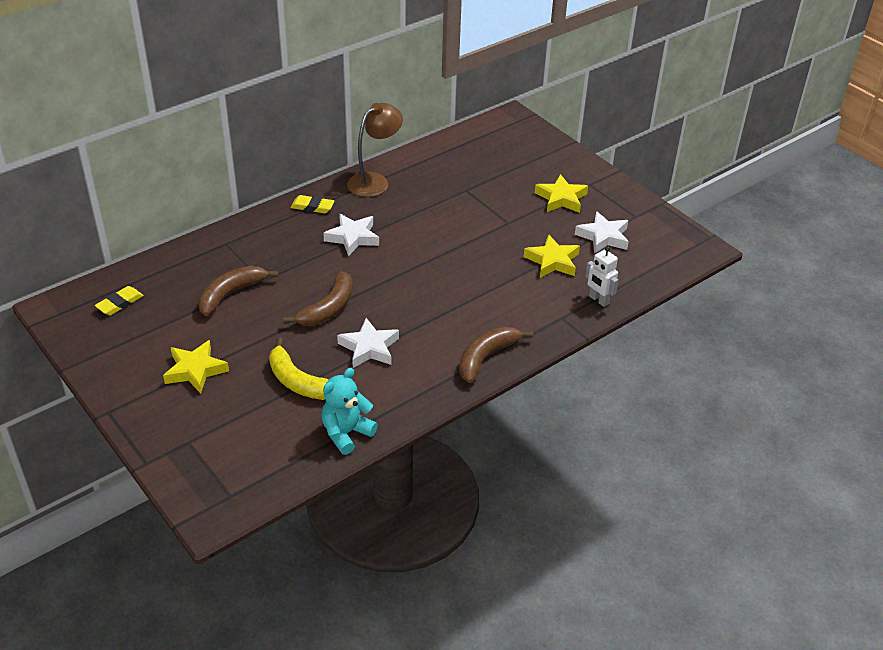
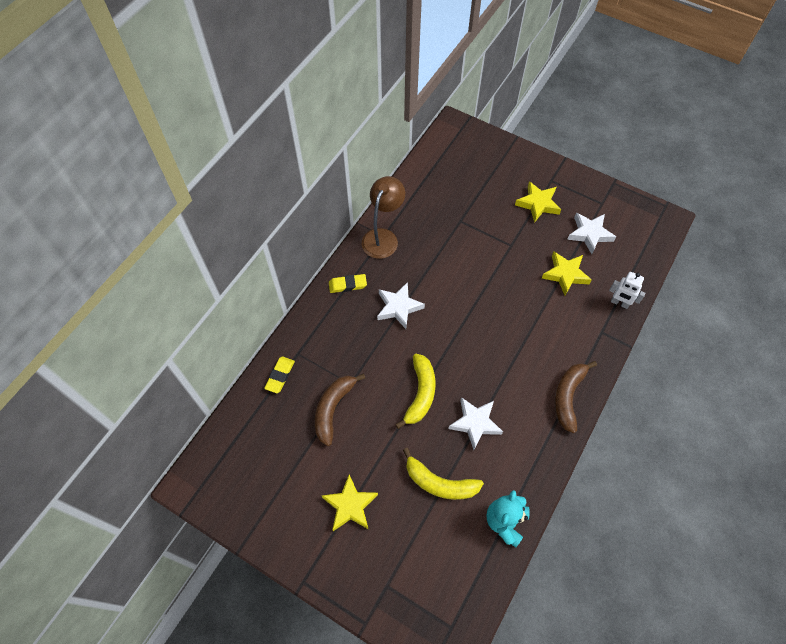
camera: 20 degrees left, 20 degrees up
yellow eraser [95,286,144,315] -> yellow eraser moved to [264,357,295,393]
brown banana [283,271,353,326] -> yellow banana [395,354,436,429]

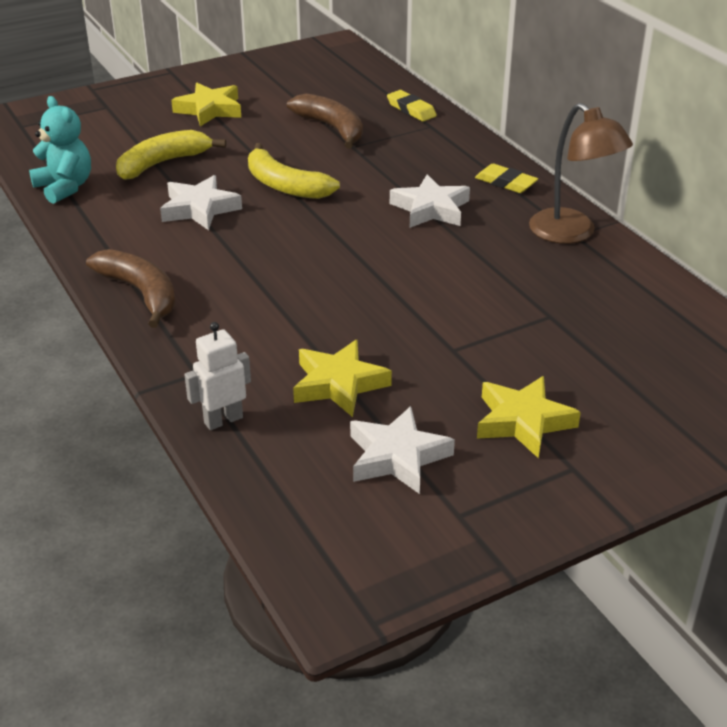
camera: 120 degrees right, 25 degrees down
yellow eraser [329,274,367,293] -> yellow eraser turned 75 degrees counterclockwise [475,164,538,193]

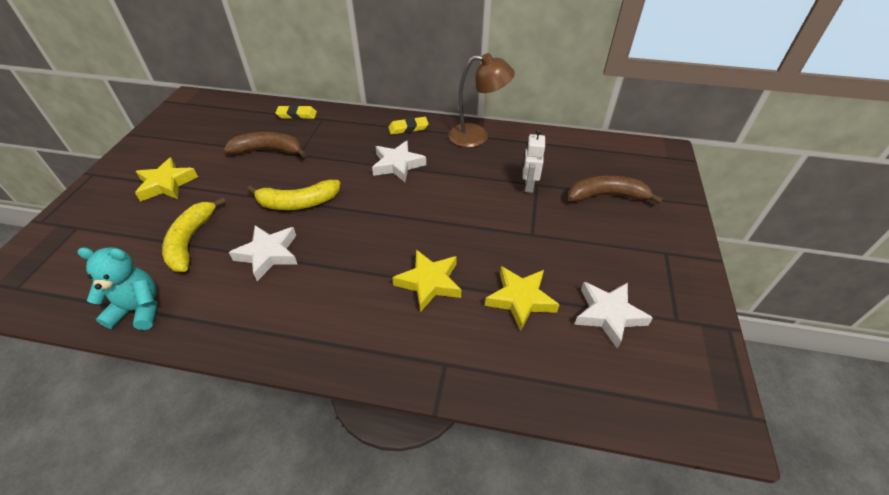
camera: 50 degrees left, 10 degrees up
brown banana [86,249,176,328] -> brown banana moved to [568,176,663,204]
white robot [184,322,251,430] -> white robot moved to [523,129,545,193]
yellow star [477,376,581,458] -> yellow star moved to [392,250,461,312]

